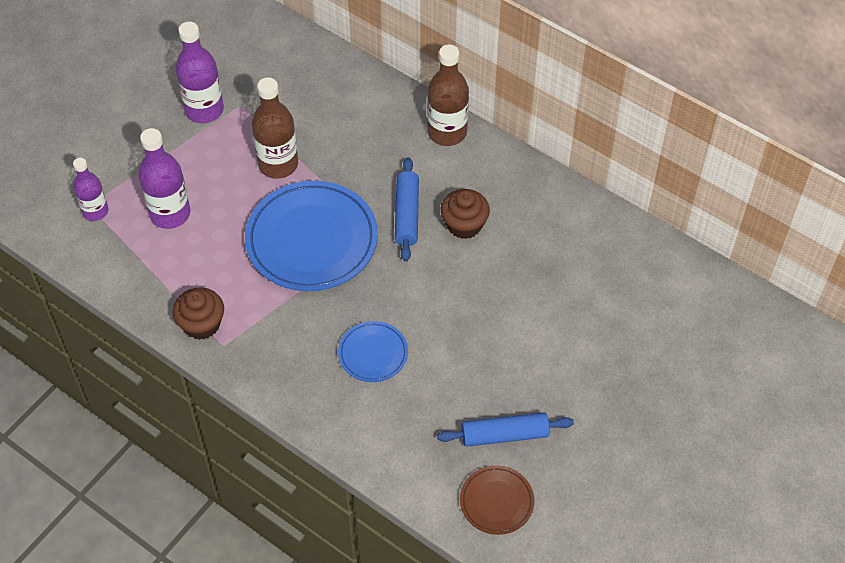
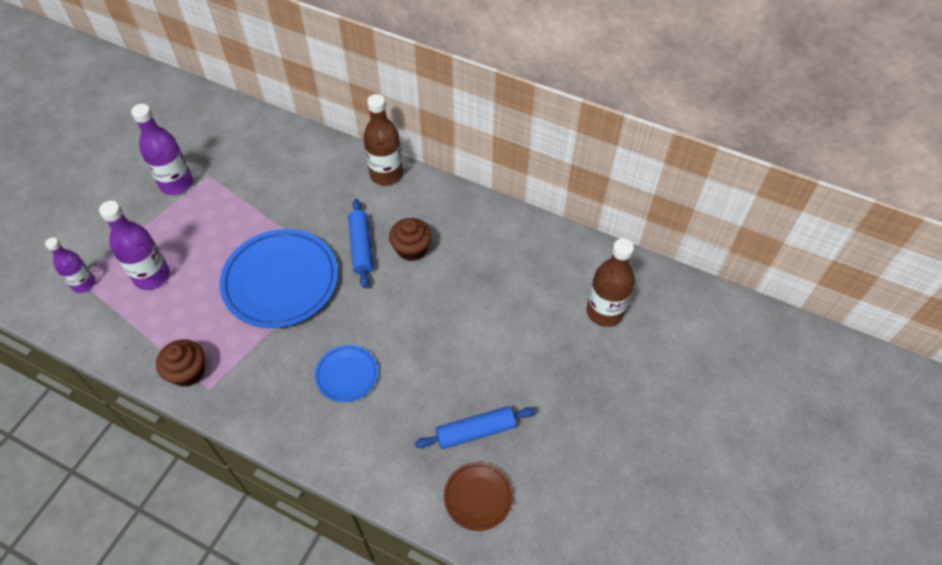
camera: 10 degrees left, 0 degrees up
brown bottle [252,77,298,179] -> brown bottle moved to [587,238,635,327]

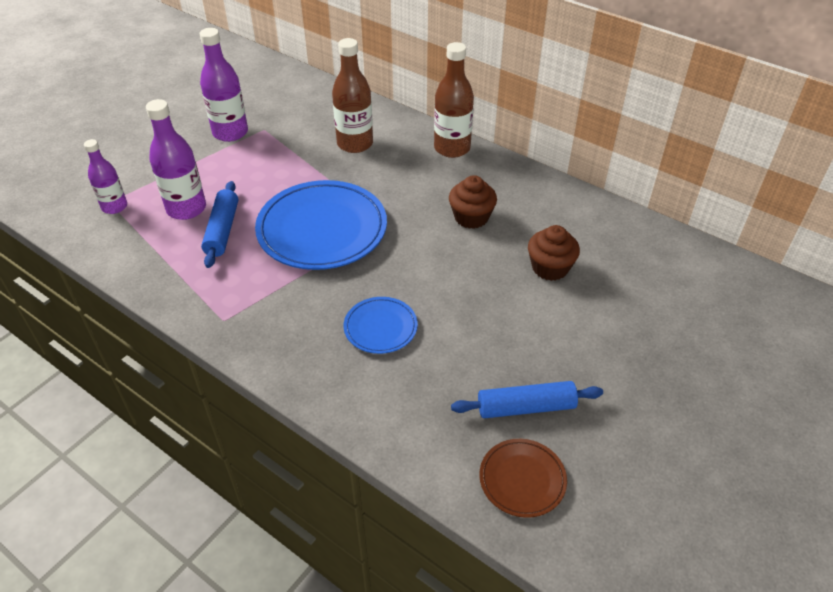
camera: 10 degrees right, 10 degrees down
brown cupcake [156,339,205,387] -> brown cupcake moved to [528,225,580,281]
blue rolling pin [348,199,373,288] -> blue rolling pin moved to [201,181,238,268]
brown bottle [587,238,635,327] -> brown bottle moved to [332,38,373,153]

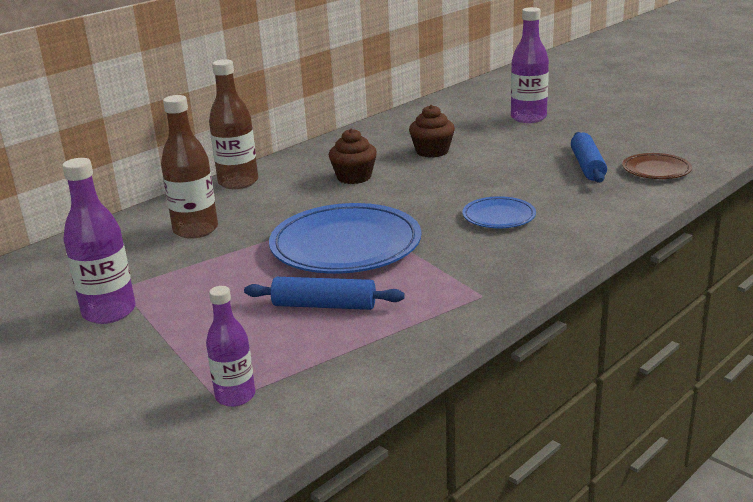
camera: 80 degrees left, 20 degrees down
purple bottle [146,99,206,220] -> purple bottle moved to [511,7,549,123]

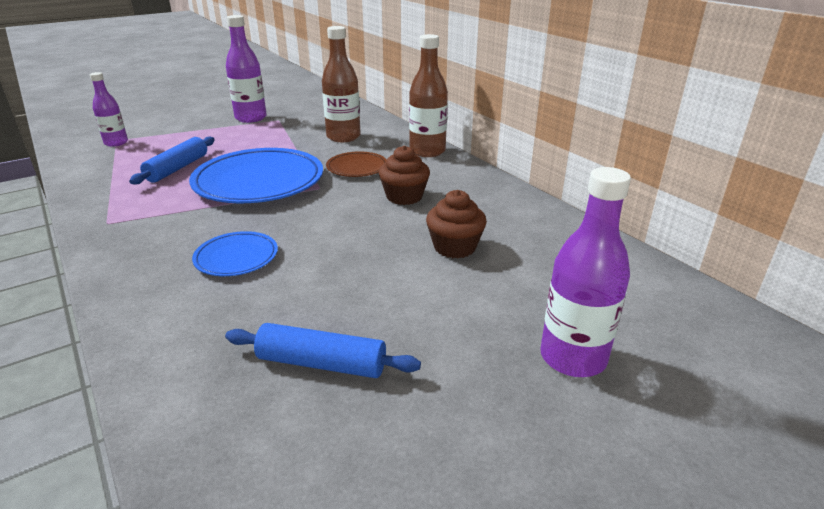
camera: 100 degrees right, 5 degrees up
brown plate [622,153,692,179] -> brown plate moved to [326,151,387,177]

